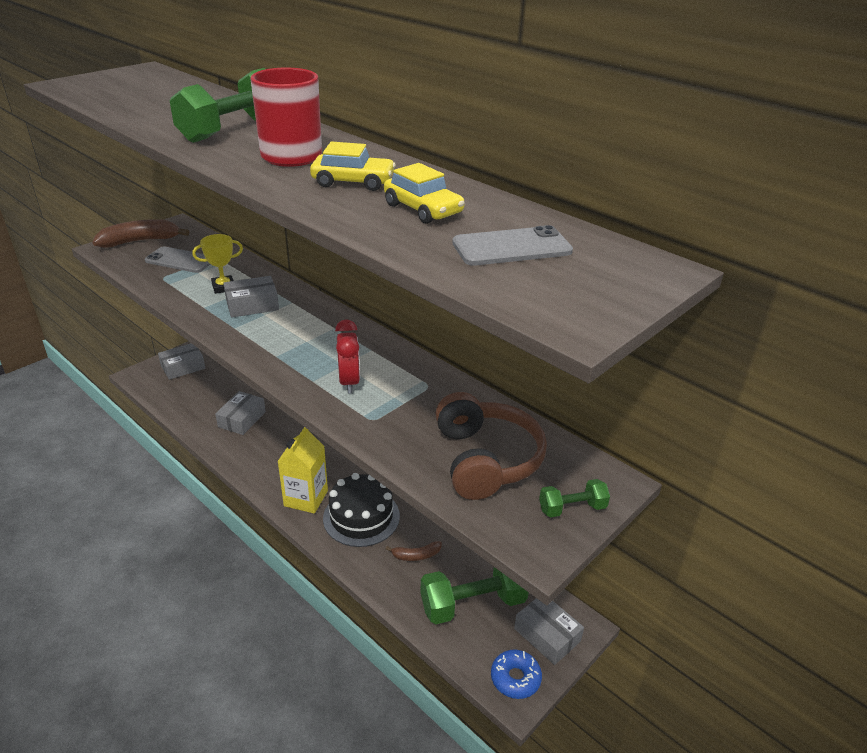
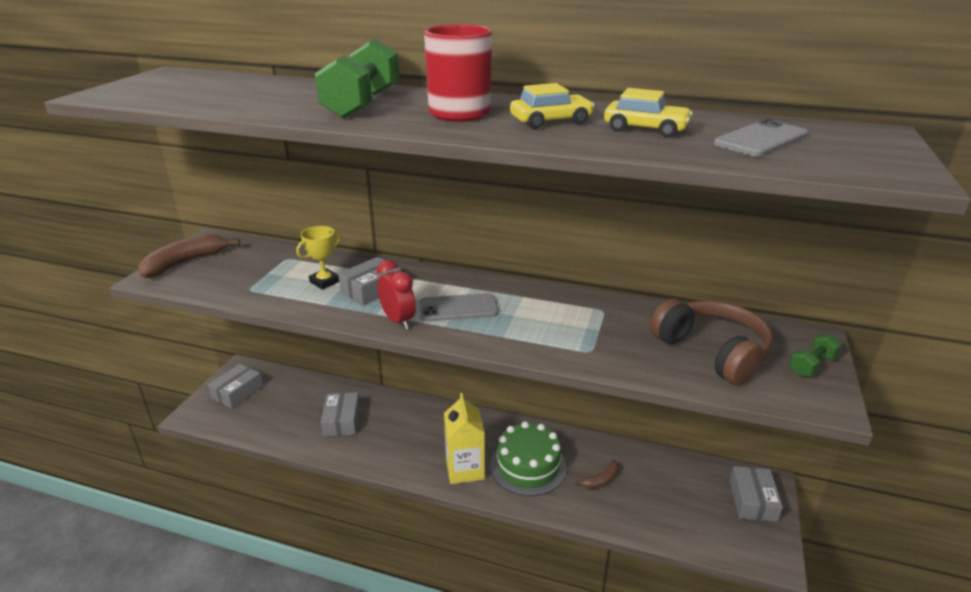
camera: 25 degrees left, 5 degrees down
grey phone [145,246,210,273] -> grey phone moved to [419,293,498,321]
black cake [323,473,400,547] -> green cake [490,421,567,496]
red clock [335,319,360,393] -> red clock moved to [377,260,416,330]
green dumbbell [421,567,529,624] -> none
blue donut [491,649,542,699] -> none
grey box [514,598,584,665] -> grey box turned 75 degrees clockwise [729,466,783,522]

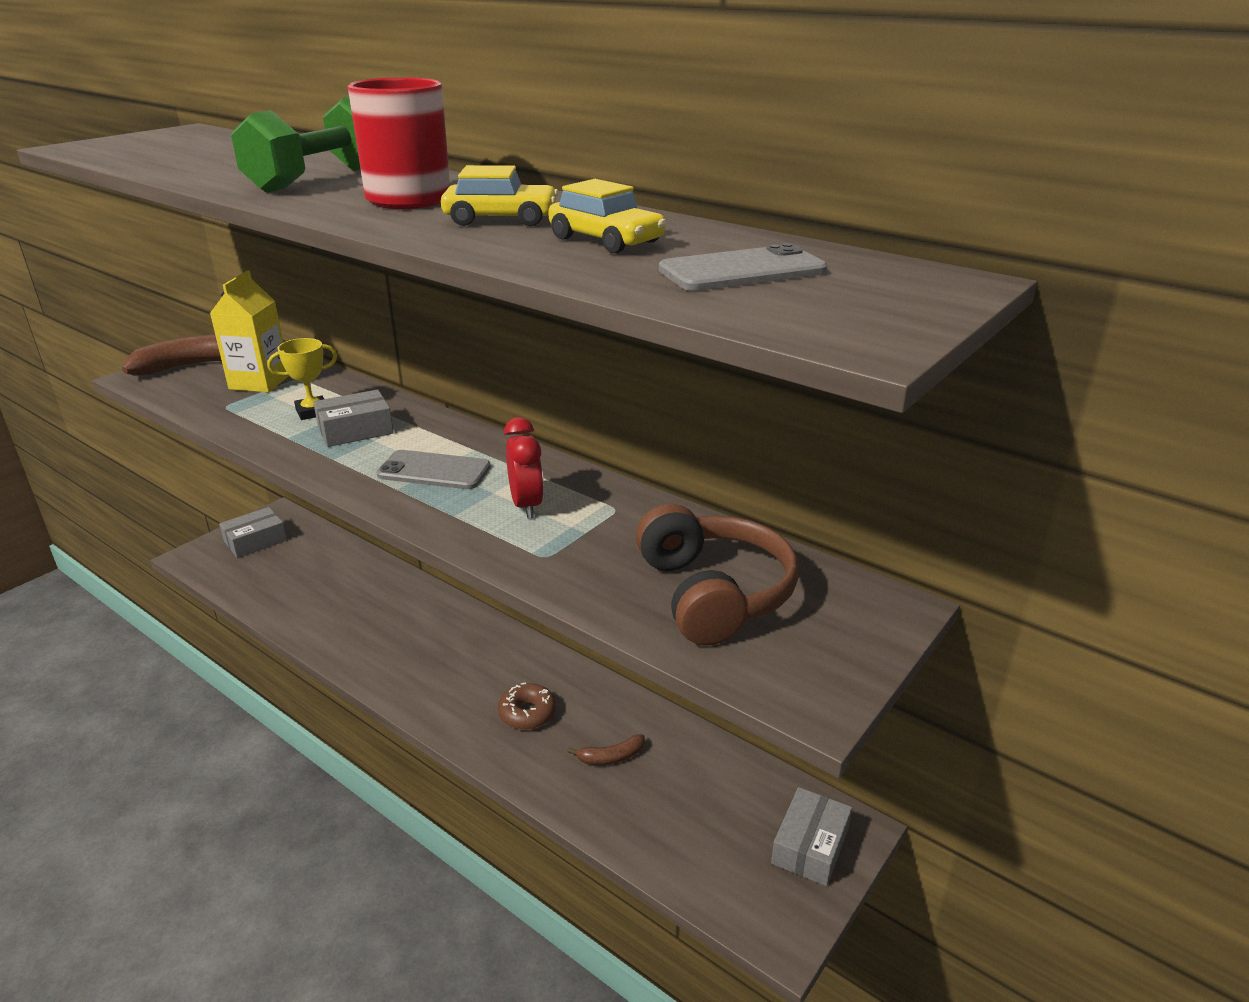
camera: 20 degrees right, 0 degrees up
grey box [321,392,360,436] -> none
red clock [377,260,416,330] -> red clock moved to [504,417,544,519]
yellow carton [444,393,485,484] -> yellow carton moved to [210,271,289,393]
green cake [490,421,567,496] -> brown donut [498,683,556,730]
green dumbbell [789,334,842,376] -> none

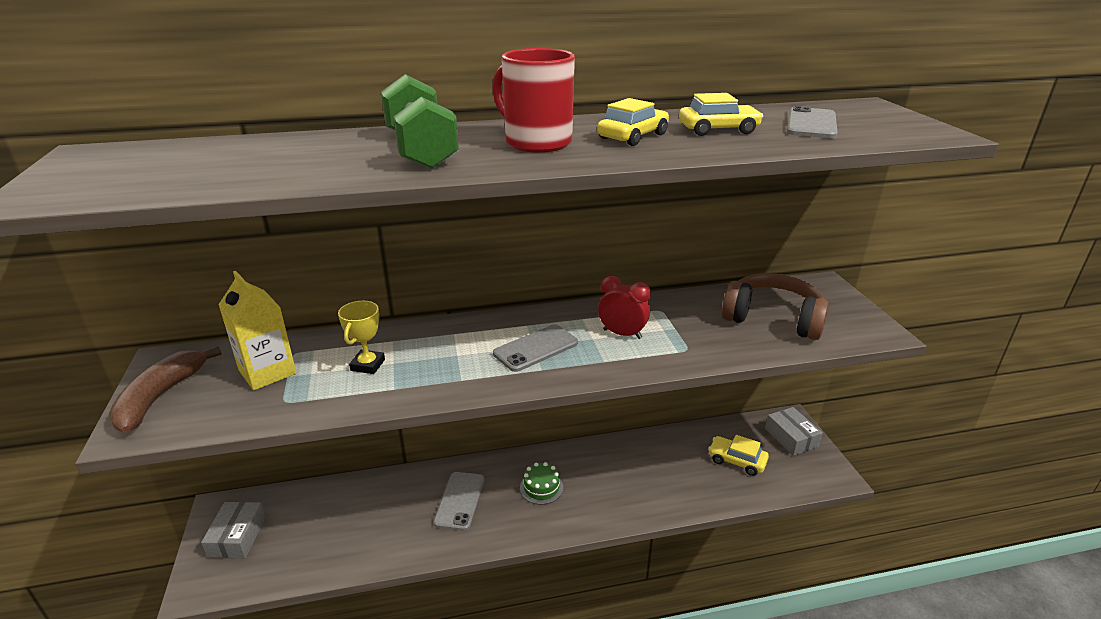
camera: 50 degrees left, 0 degrees up
grey box [313,390,394,447] -> none
brown donut [498,683,556,730] -> none
brown banana [568,734,645,765] -> none
none -> grey phone [434,472,484,531]
none -> green cake [520,462,563,505]
none -> yellow car [708,435,769,476]

